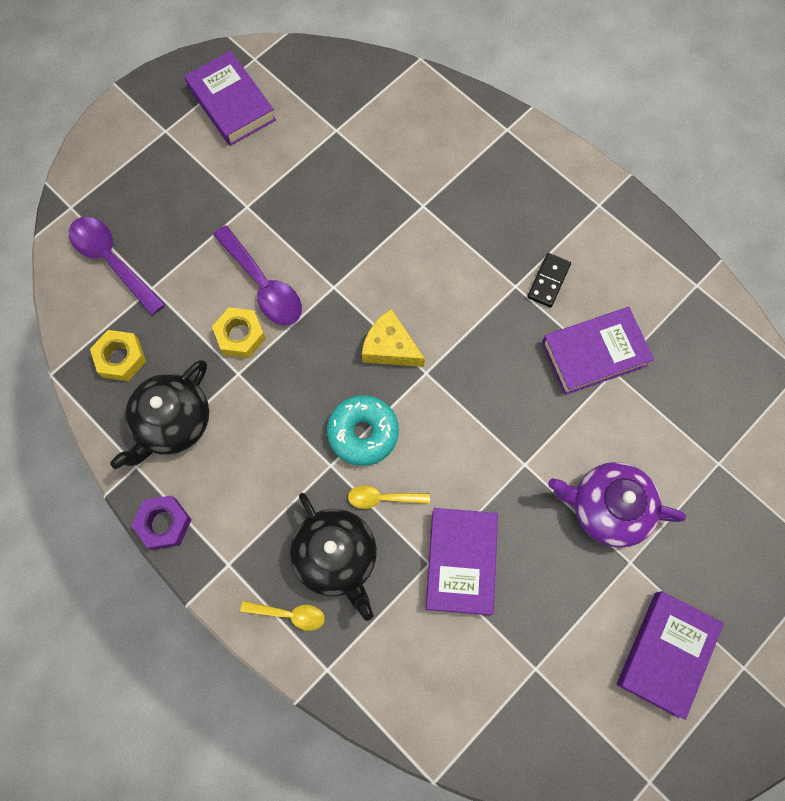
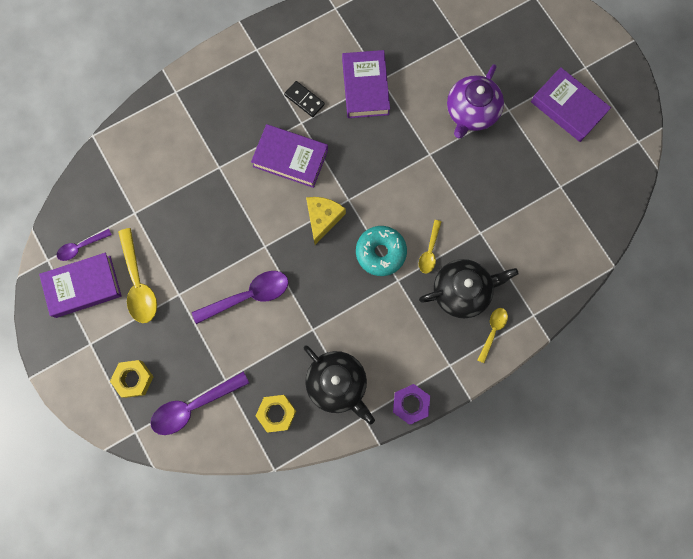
camera: 75 degrees left, 5 degrees up
yellow nut [212,307,266,358] -> yellow nut moved to [110,360,153,398]
yellow cheese [362,309,425,367] -> yellow cheese turned 150 degrees clockwise [306,197,346,245]
purple book [426,508,498,615] -> purple book moved to [251,124,328,188]
none -> purple spoon [57,229,112,261]
none -> yellow spoon [118,228,157,323]

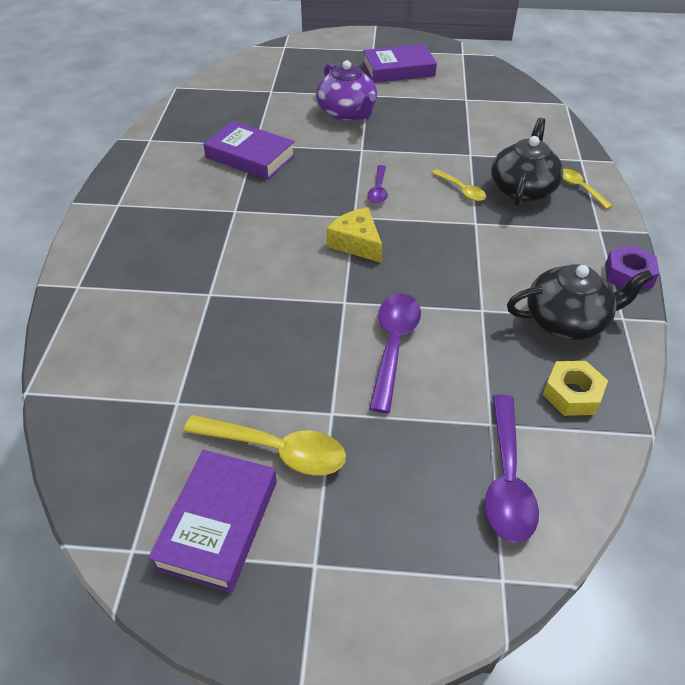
camera: 55 degrees left, 30 degrees down
purple spoon [57,229,112,261] -> purple spoon moved to [368,165,388,204]
yellow nut [110,360,153,398] -> none
purple book [251,124,328,188] -> none
black domino [284,81,325,117] -> none
turquoise donut [356,226,407,276] -> none

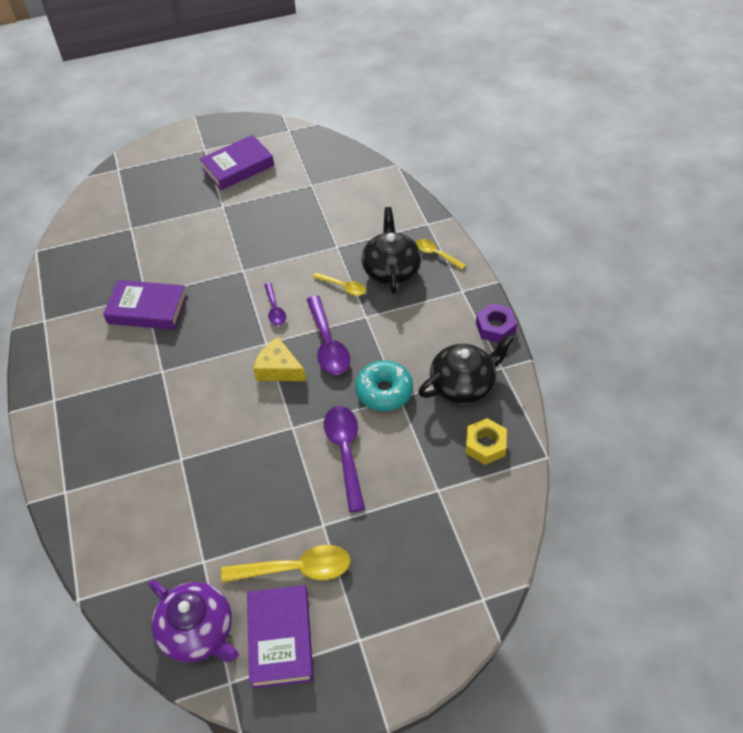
camera: 20 degrees left, 5 degrees up
purple teapot [316,60,377,121] -> purple teapot moved to [149,580,239,662]
purple spoon [485,394,539,543] -> purple spoon moved to [306,296,350,375]
none -> turquoise donut [355,360,413,411]

